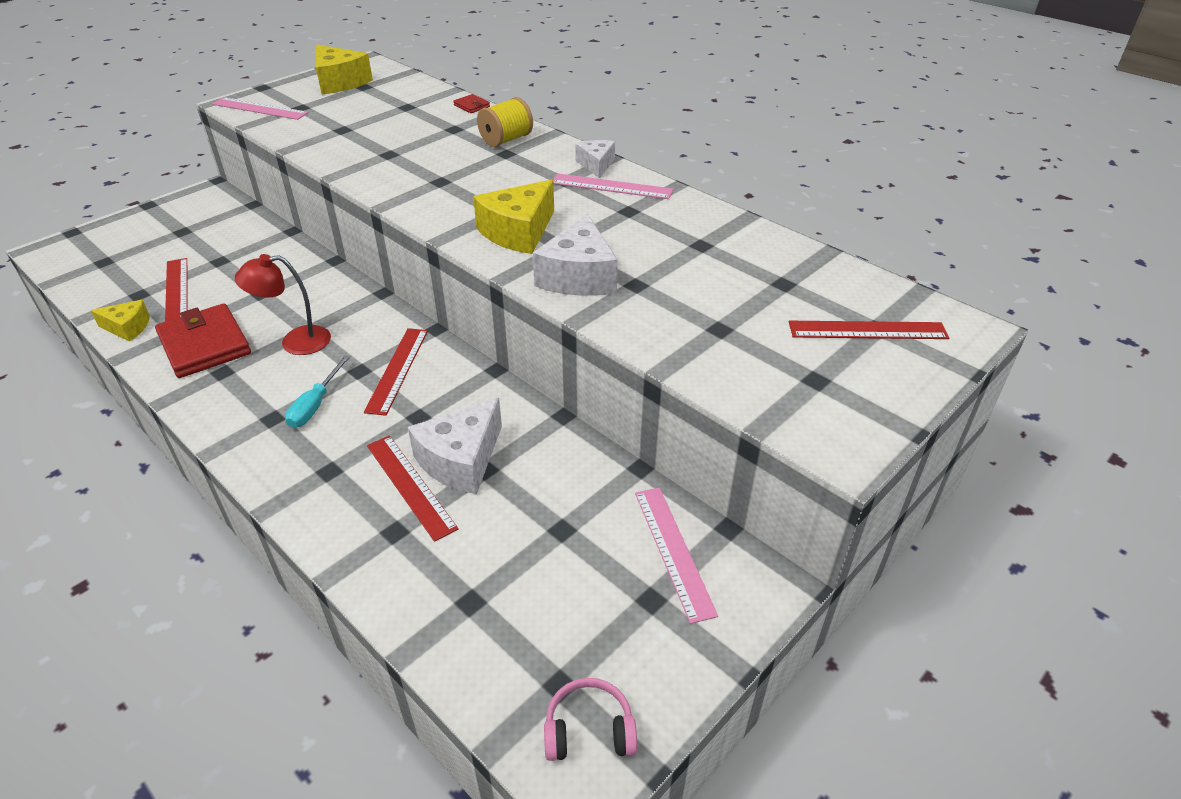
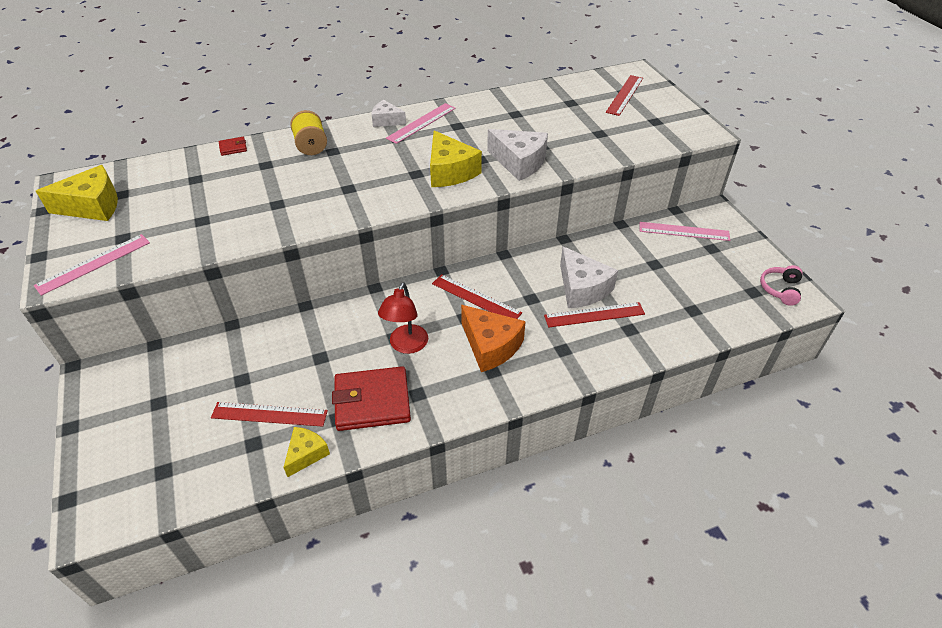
camera: 65 degrees left, 5 degrees up
turquoise screwdriver [285,355,350,428] -> orange cheese [461,305,526,372]

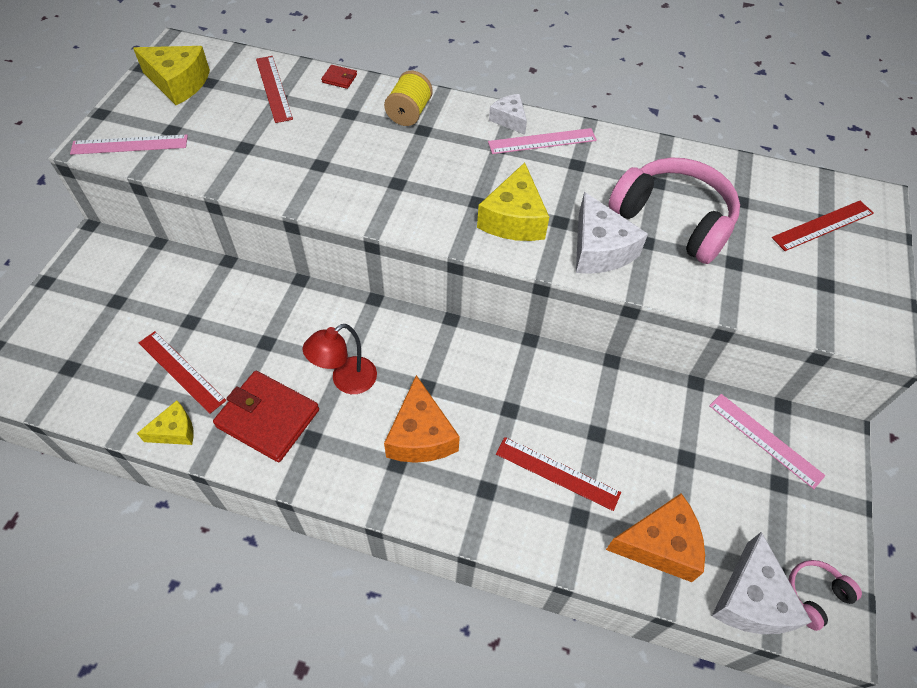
camera: 35 degrees right, 10 degrees up
red ruler [432,274,522,319] -> red ruler moved to [256,56,293,123]
white cheese [560,246,618,308] -> white cheese moved to [712,532,812,634]
none -> orange cheese [606,493,705,582]
none -> pink headphones [608,157,740,264]

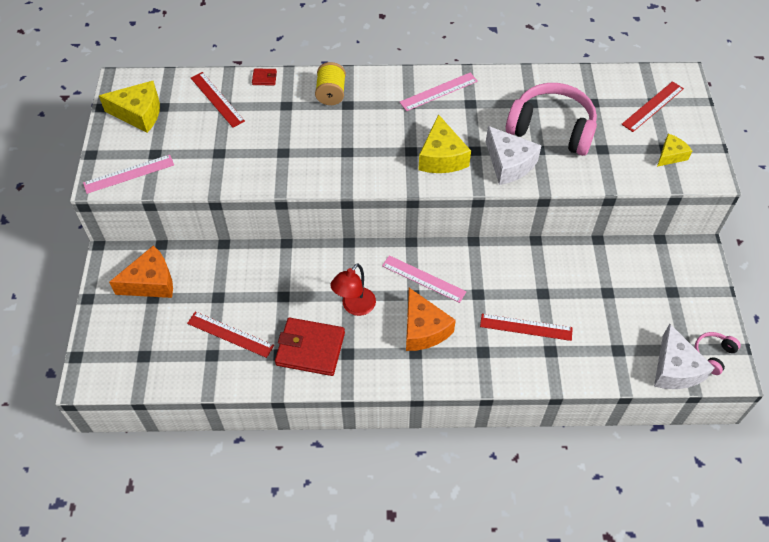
camera: 15 degrees left, 0 degrees up
yellow cheese [137,400,194,445] -> yellow cheese moved to [657,134,692,167]
white cheese [489,94,527,135] -> none
orange cheese [606,493,705,582] -> orange cheese moved to [109,245,173,298]
pink ruler [709,394,825,489] -> pink ruler moved to [382,255,467,303]

